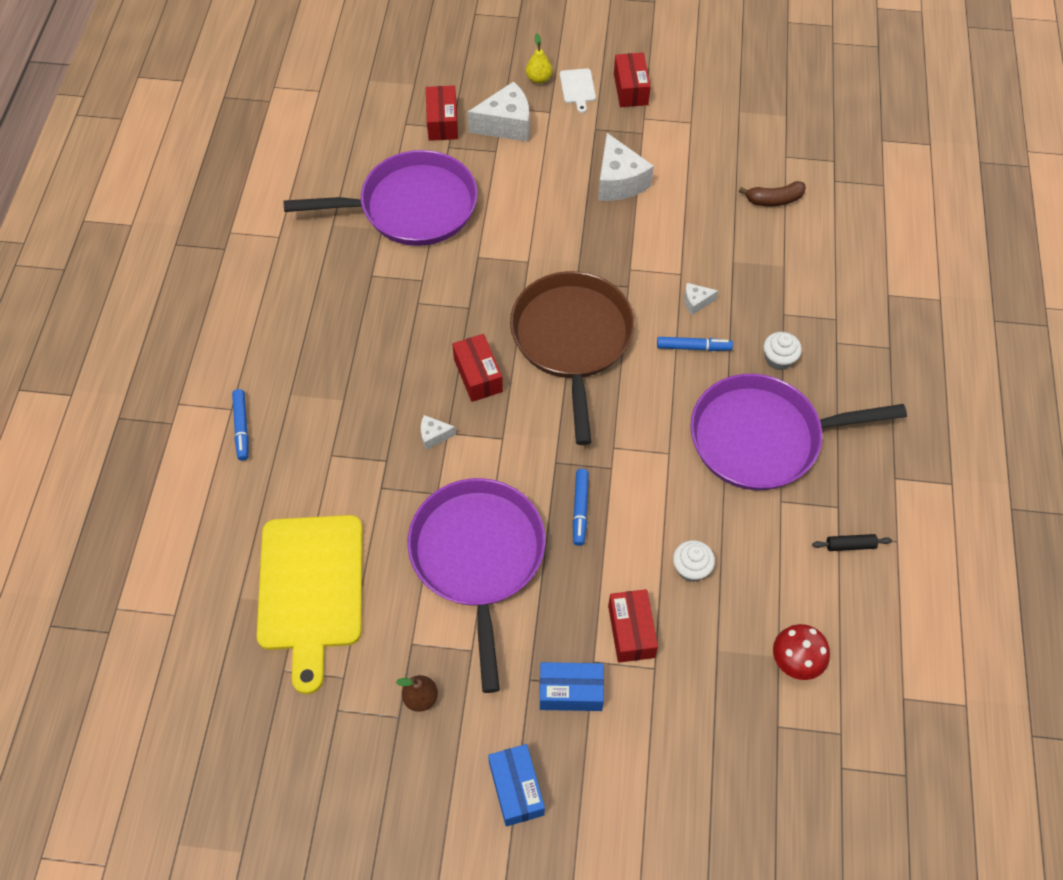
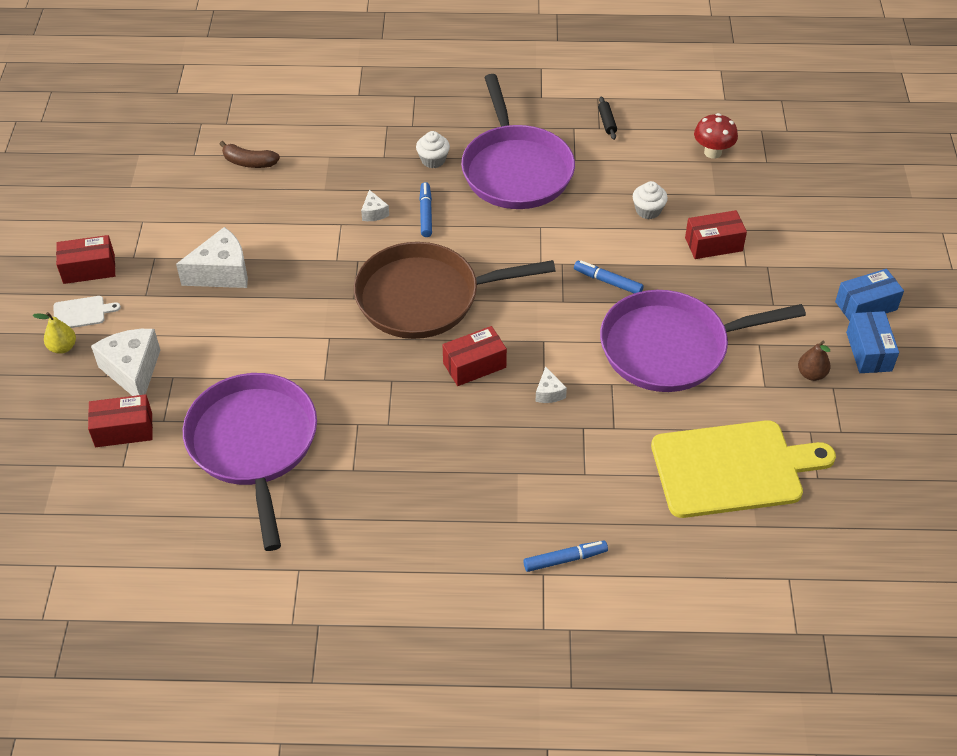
camera: 95 degrees left, 10 degrees down
blue box [540,662,604,711] -> blue box moved to [846,311,899,373]
blue marker [573,469,589,546] -> blue marker turned 150 degrees counterclockwise [574,261,643,293]
brown banana [739,181,806,206] -> brown banana turned 120 degrees clockwise [220,141,280,168]

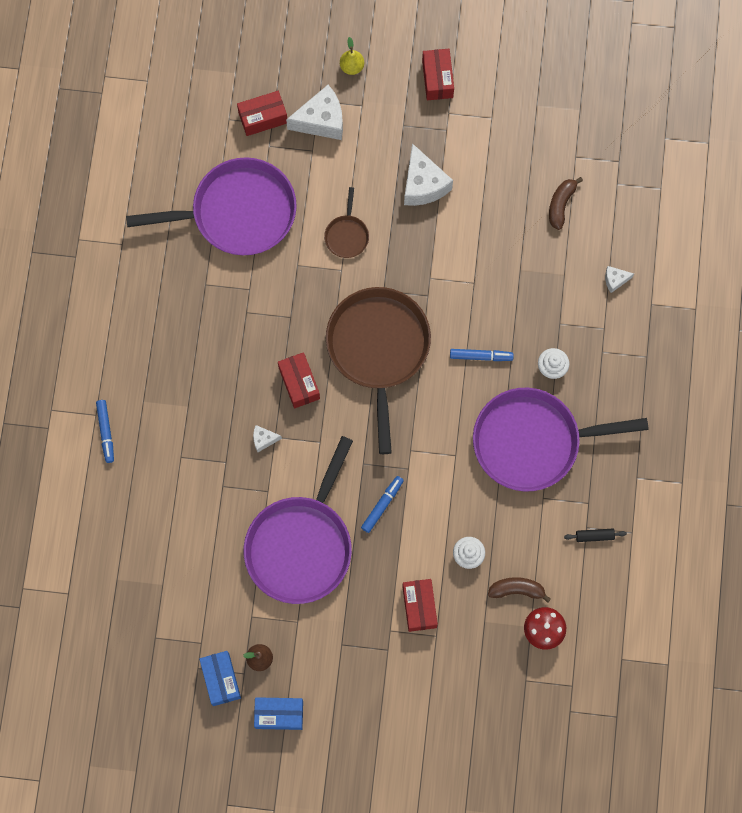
camera: 95 degrees right, 25 degrees up
white cutting board [54,296,121,328] -> none
red box [88,394,153,447] -> red box turned 75 degrees clockwise [237,91,287,136]
white cheese [361,190,389,221] -> white cheese moved to [605,266,634,293]
purple pan [600,290,806,392] -> purple pan turned 150 degrees counterclockwise [244,436,353,604]
yellow cutting board [651,420,836,518] -> none
blue box [835,269,904,321] -> blue box moved to [199,651,241,706]
none -> brown pan [324,187,369,258]
none -> brown banana [488,577,551,603]

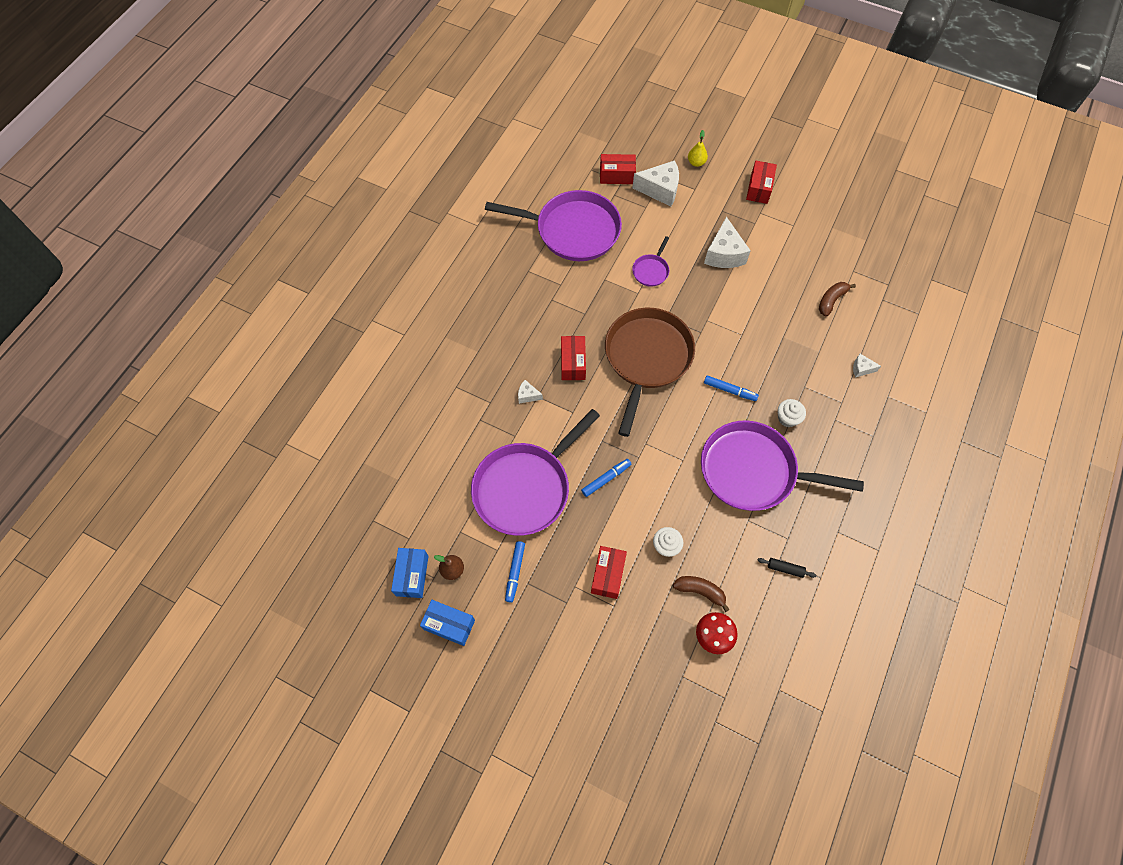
camera: 20 degrees right, 10 degrees down
blue marker [96,400,114,463] -> blue marker moved to [505,541,525,603]
brown pan [324,187,369,258] -> purple pan [632,236,669,287]

